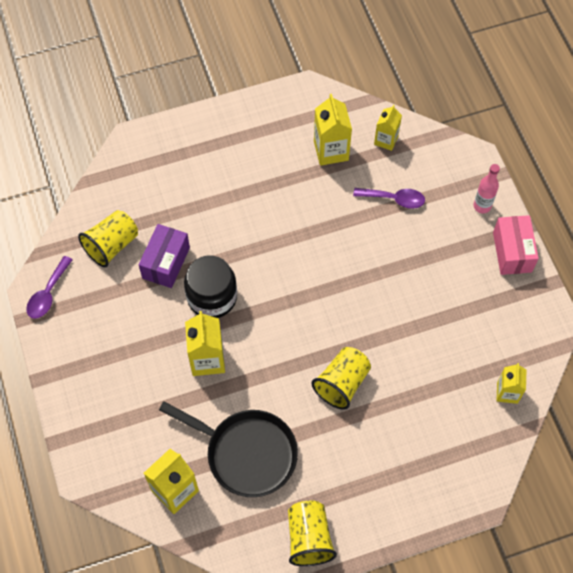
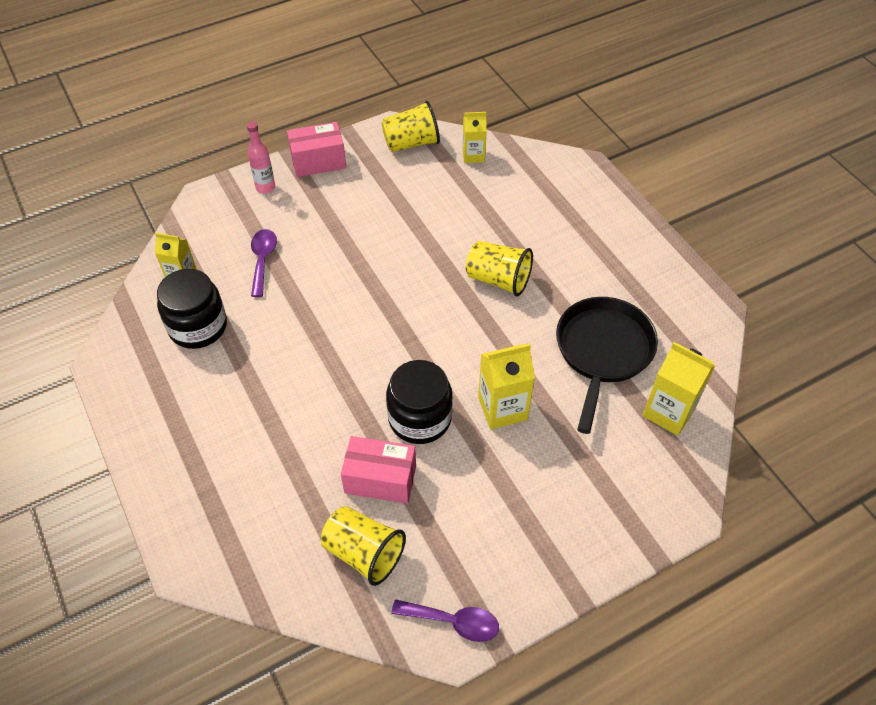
camera: 100 degrees left, 10 degrees down
purple box [139,224,190,288] -> pink box [341,436,416,504]
yellow cup [288,501,337,566] -> yellow cup moved to [382,101,440,152]
yellow carton [314,94,352,166] -> black jar [157,269,227,349]

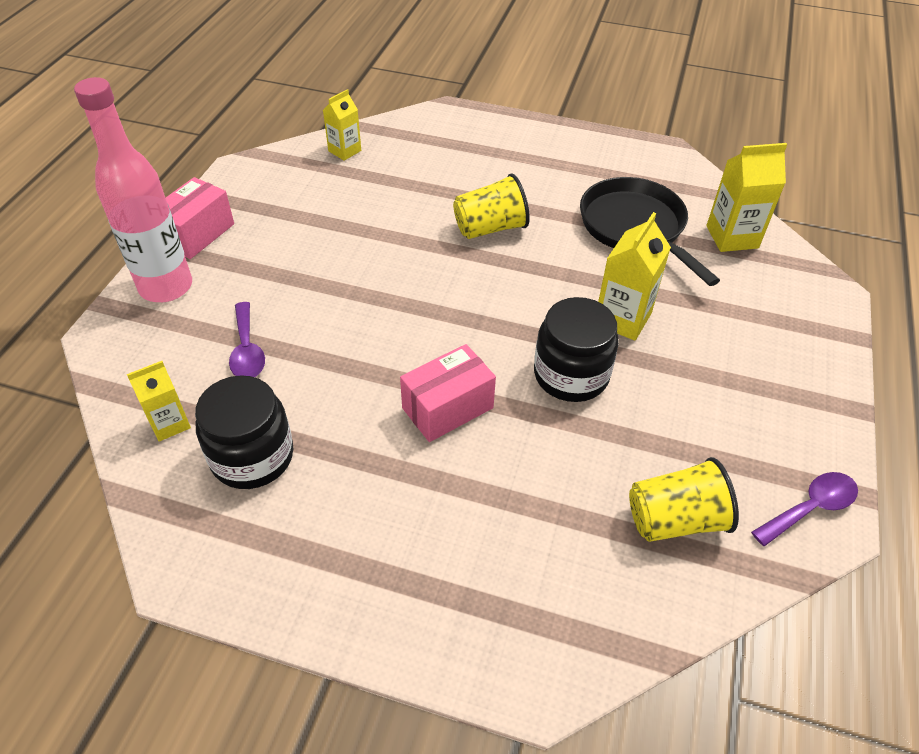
camera: 45 degrees left, 5 degrees down
pink bottle [247,121,275,194] -> pink bottle [74,77,192,302], size x2.04
purple spoon [251,229,277,297] -> purple spoon turned 150 degrees counterclockwise [229,302,265,377]
pink box [341,436,416,504] -> pink box moved to [400,344,496,442]
yellow cup [382,101,440,152] -> none

